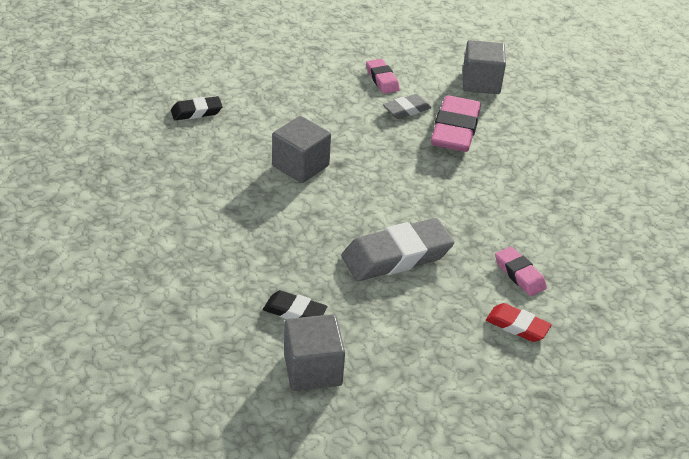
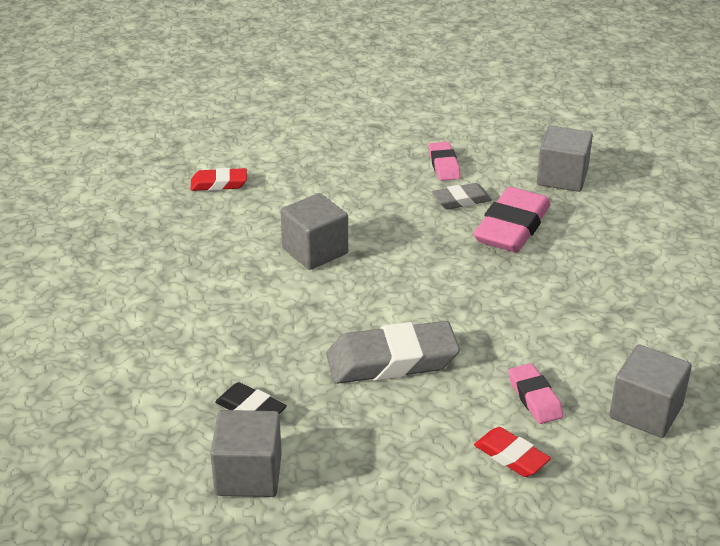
camera: 15 degrees right, 5 degrees down
black eraser [171,96,223,120] -> red eraser [190,168,247,191]
none -> grey cube [609,344,692,438]

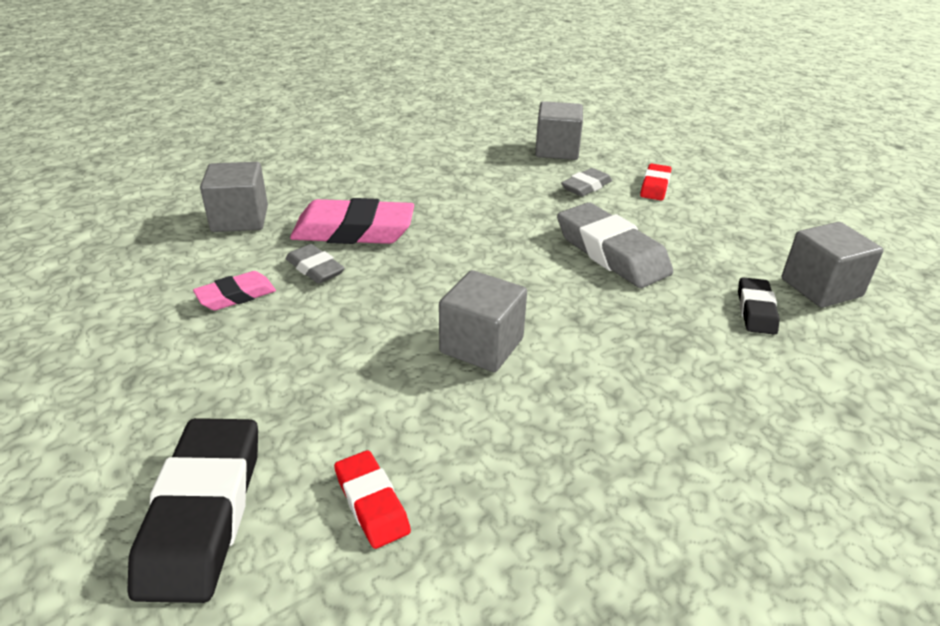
camera: 115 degrees left, 0 degrees up
pink eraser [508,363,563,424] -> grey eraser [561,168,612,197]
none -> black eraser [127,418,258,603]

